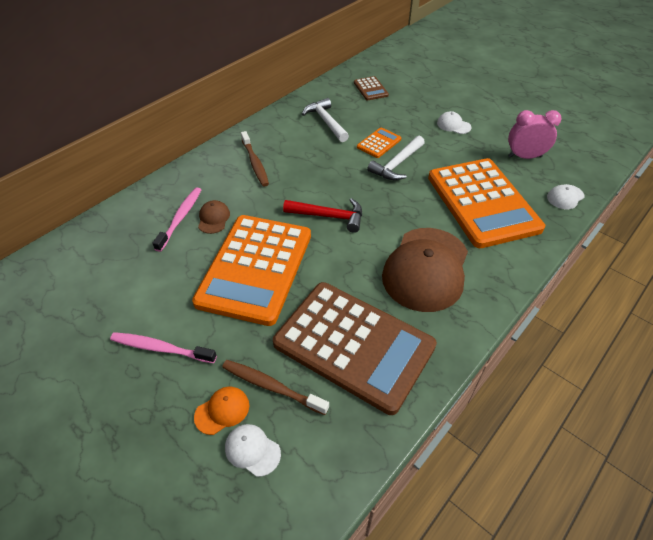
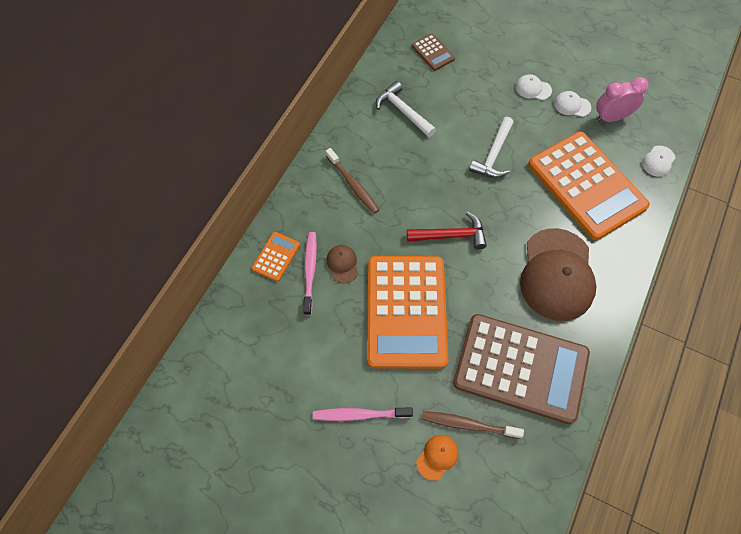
camera: 15 degrees left, 15 degrees up
white cap [225,424,281,477] -> white cap moved to [554,91,591,117]
orange calculator [357,127,401,158] -> orange calculator moved to [252,232,300,282]

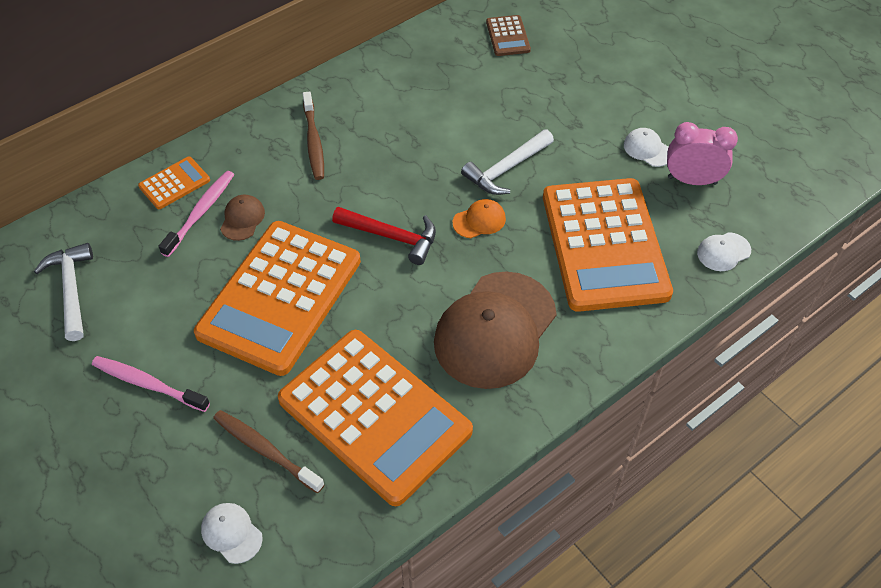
camera: 25 degrees right, 10 degrees down
white hammer [376,81,436,137] -> white hammer moved to [34,243,93,341]
orange cap [416,435,458,481] -> orange cap moved to [453,199,506,238]
brown calculator [453,314,590,424] -> orange calculator [278,330,473,506]
white cap [515,74,552,100] -> white cap moved to [201,503,263,564]

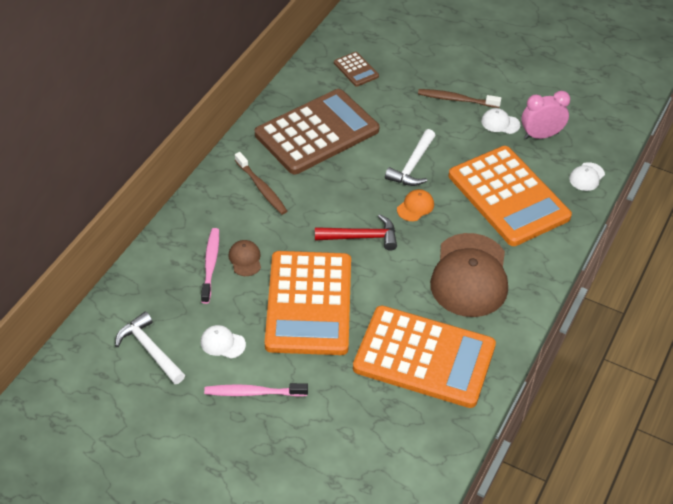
camera: 25 degrees left, 5 degrees down
orange calculator [138,157,210,209] -> none
white cap [201,503,263,564] -> white cap moved to [200,325,246,358]
brown toothbrush [213,410,325,493] -> brown toothbrush moved to [418,89,501,108]
none -> brown calculator [255,89,379,174]

